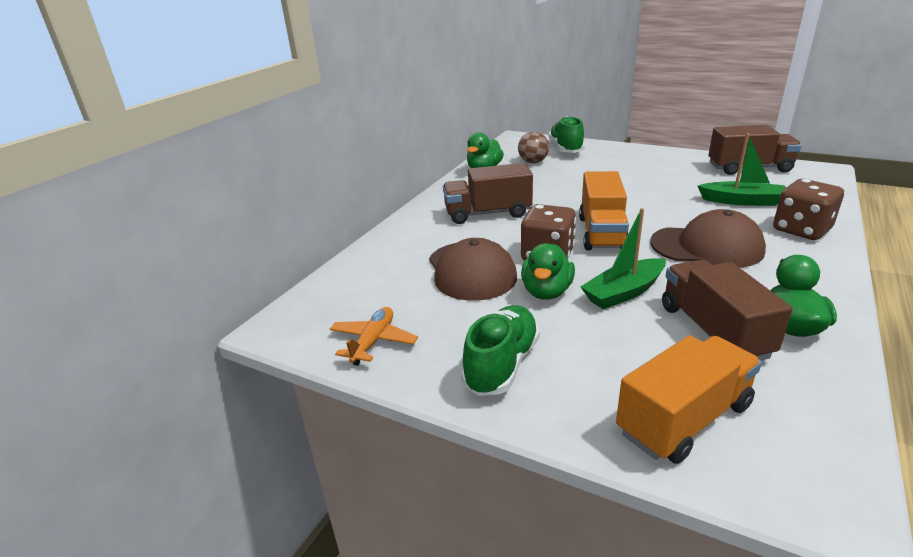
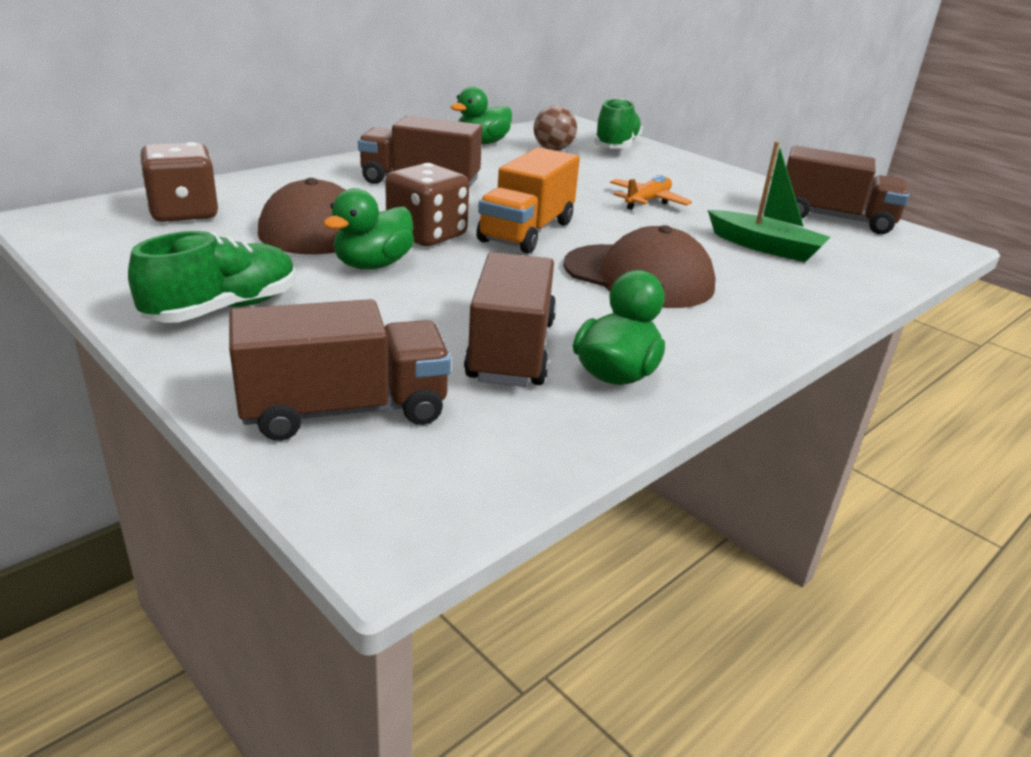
camera: 15 degrees right, 0 degrees up
orange plane [330,307,418,366] -> orange plane moved to [610,175,692,210]
green boat [581,208,666,309] -> none
orange truck [616,335,762,464] -> brown truck [229,299,451,441]
brown dice [773,179,844,240] -> brown dice moved to [140,142,219,222]

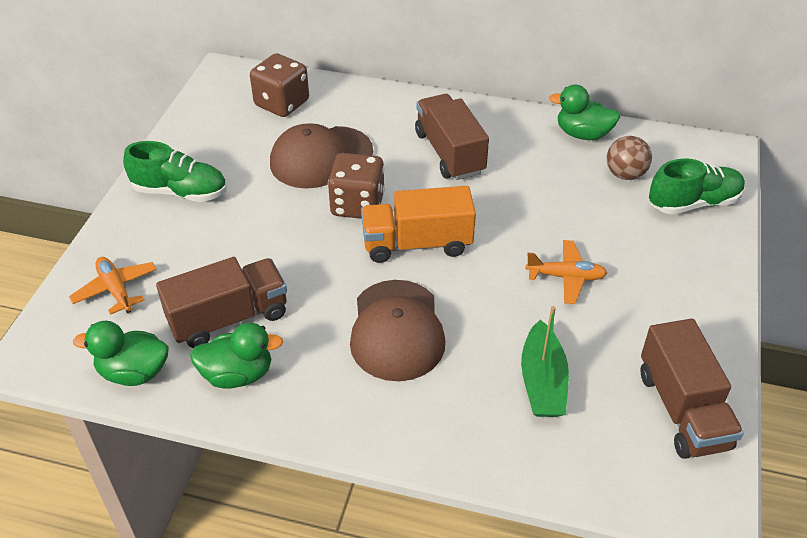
camera: 60 degrees right, 15 degrees up
brown truck [229,299,451,441] -> orange plane [69,257,157,315]
green duck [323,188,414,270] -> green duck moved to [73,321,168,386]

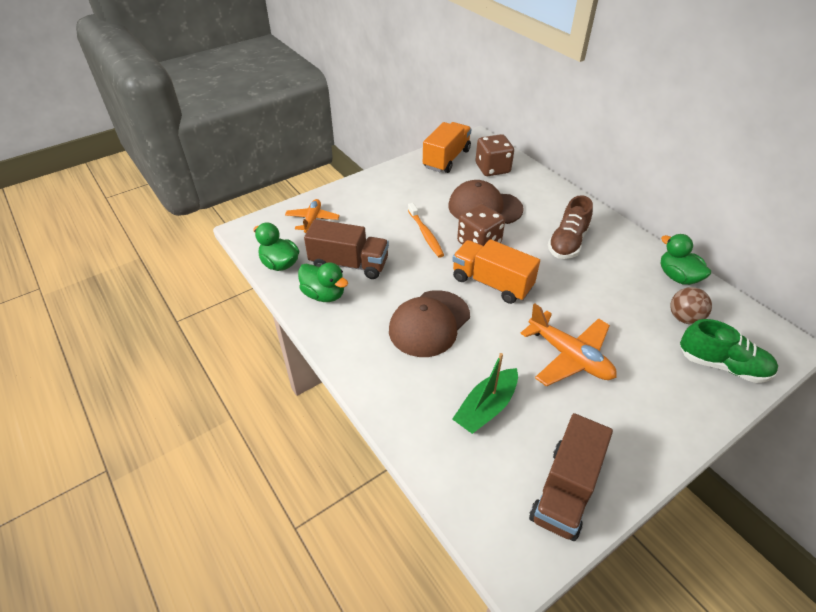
camera: 40 degrees right, 0 degrees up
green shoe [123,141,227,202] -> none
brown truck [415,94,489,180] -> brown shoe [548,195,593,259]
orange plane [526,240,607,304] -> orange plane [520,303,617,387], size x1.57
none -> orange toothbrush [408,203,444,258]
none -> orange truck [423,122,472,173]

